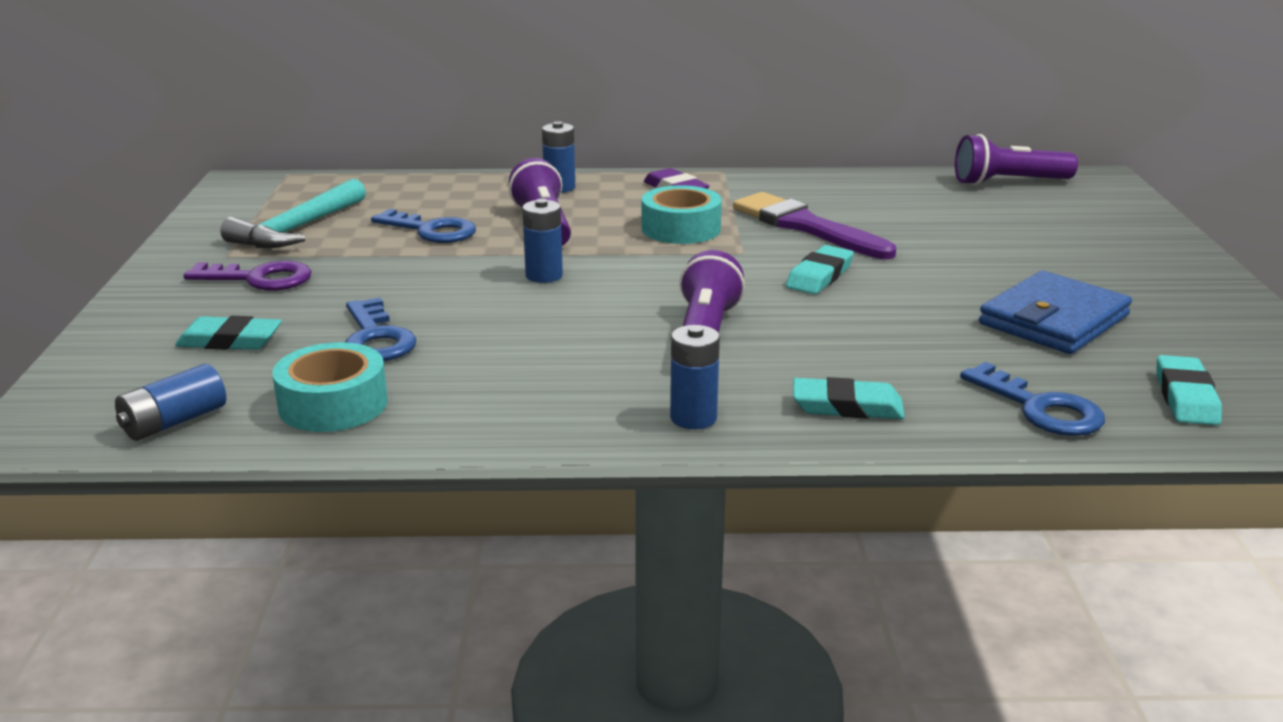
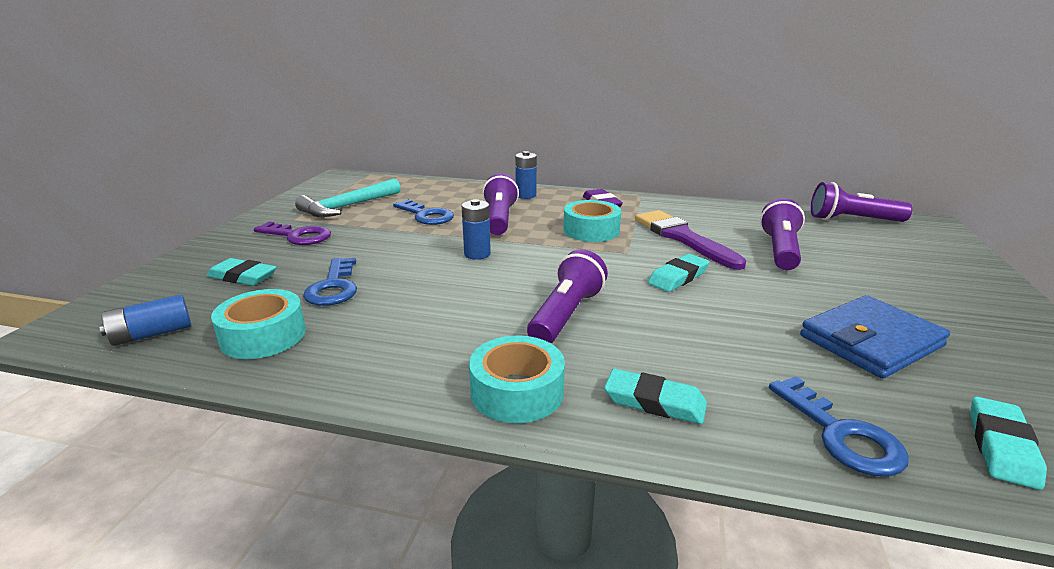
camera: 15 degrees right, 0 degrees up
blue battery [670,325,720,429] -> turquoise tape [469,335,565,423]
none -> purple flashlight [760,198,805,270]

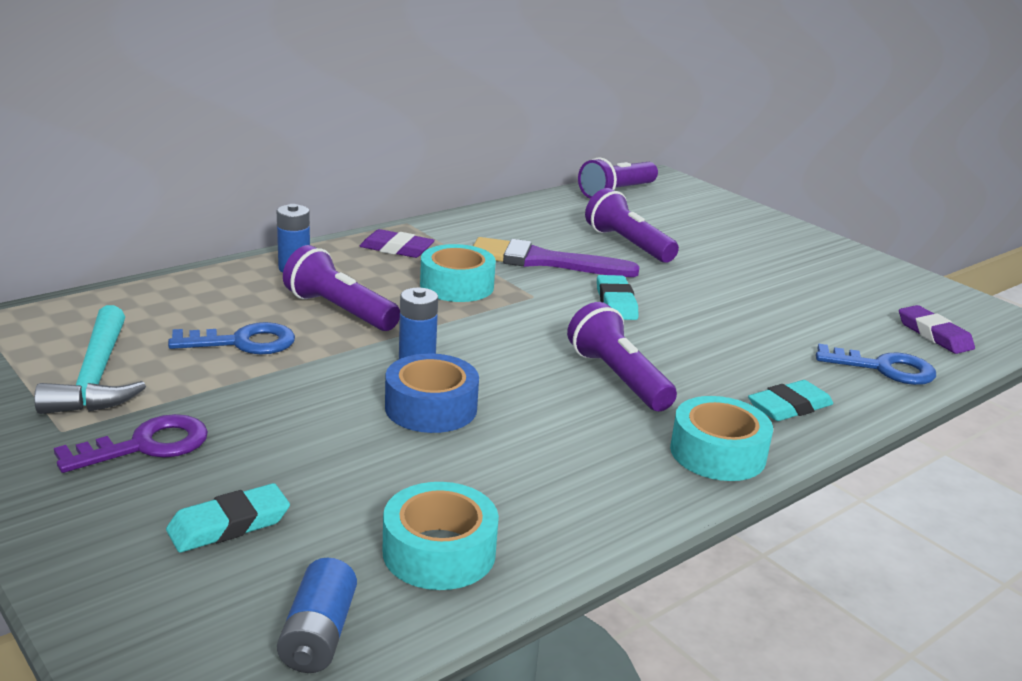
camera: 55 degrees left, 0 degrees up
blue key [303,258,357,306] -> none
blue wallet [800,295,950,378] -> none
turquoise eraser [970,397,1047,490] -> purple eraser [899,305,975,354]
none -> blue tape [385,353,479,433]

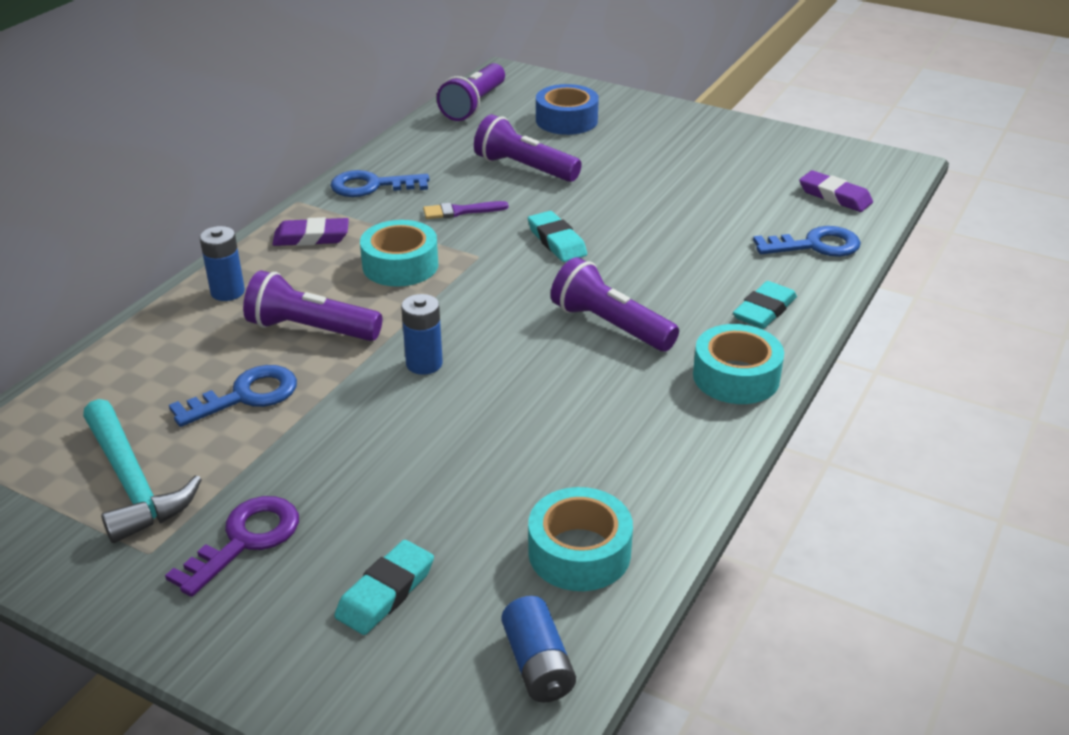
camera: 20 degrees left, 10 degrees up
blue tape [385,353,479,433] -> blue tape moved to [536,84,599,135]
purple brush [473,237,639,277] -> purple brush [423,201,509,219], size x0.50
none -> blue key [330,170,429,197]

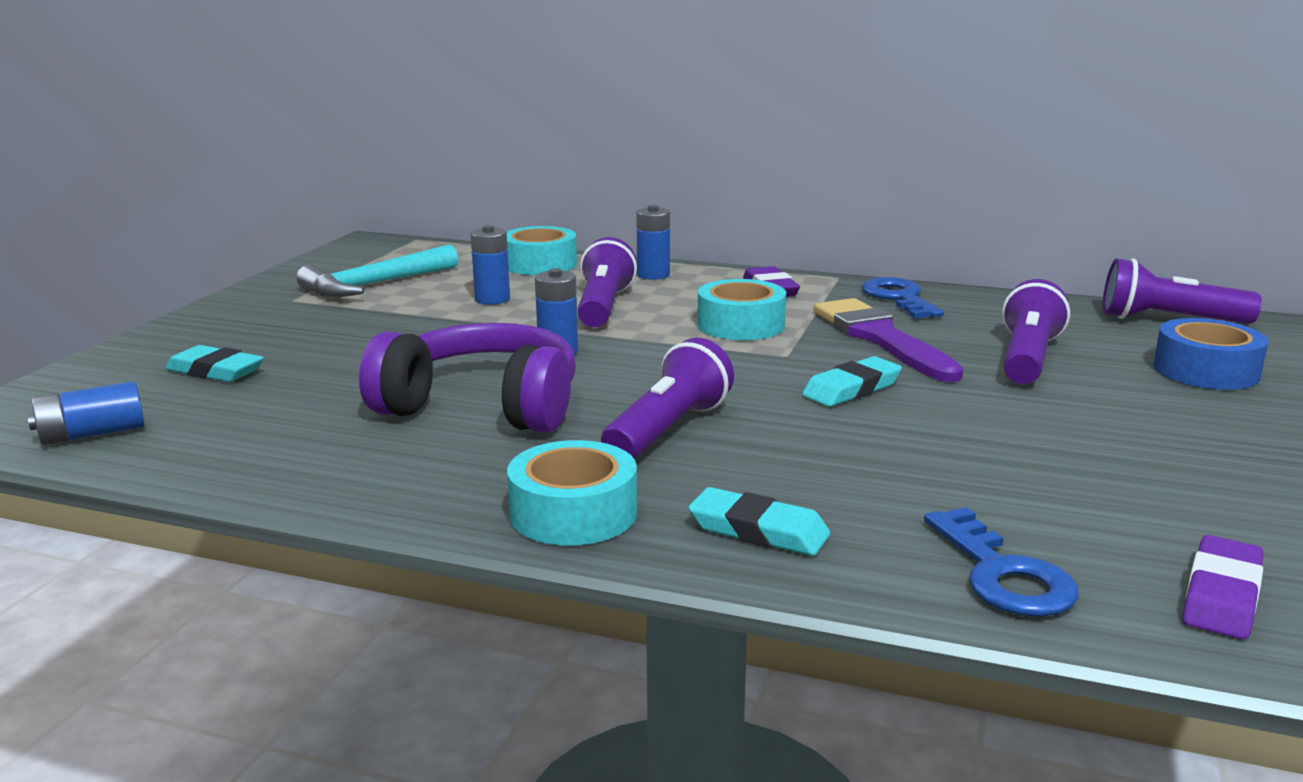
camera: 80 degrees right, 15 degrees down
purple key [165,496,299,597] -> none
blue key [169,365,297,427] -> blue battery [470,225,510,305]
purple brush [423,201,509,219] -> purple brush [814,298,963,382], size x2.02
turquoise tape [528,487,633,591] -> turquoise tape moved to [507,226,577,275]
none -> purple headphones [359,323,576,433]

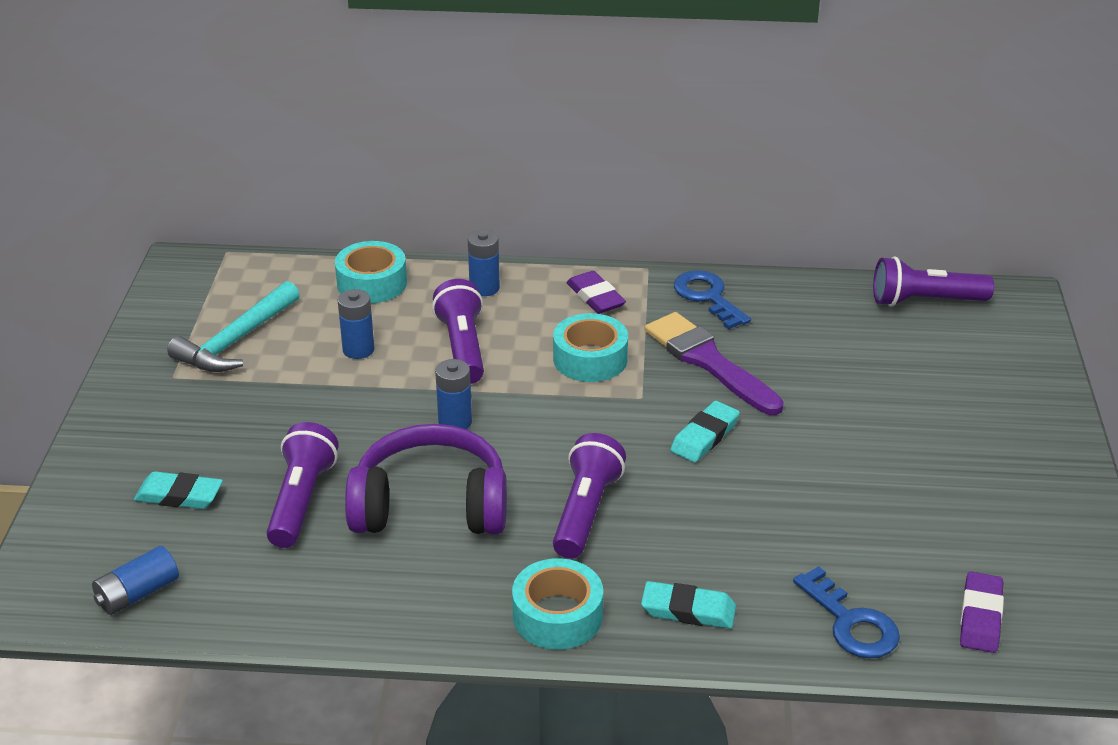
camera: 15 degrees left, 15 degrees up
purple flashlight [1002,279,1070,384] -> purple flashlight moved to [266,422,338,548]
blue tape [1153,318,1268,390] -> none

